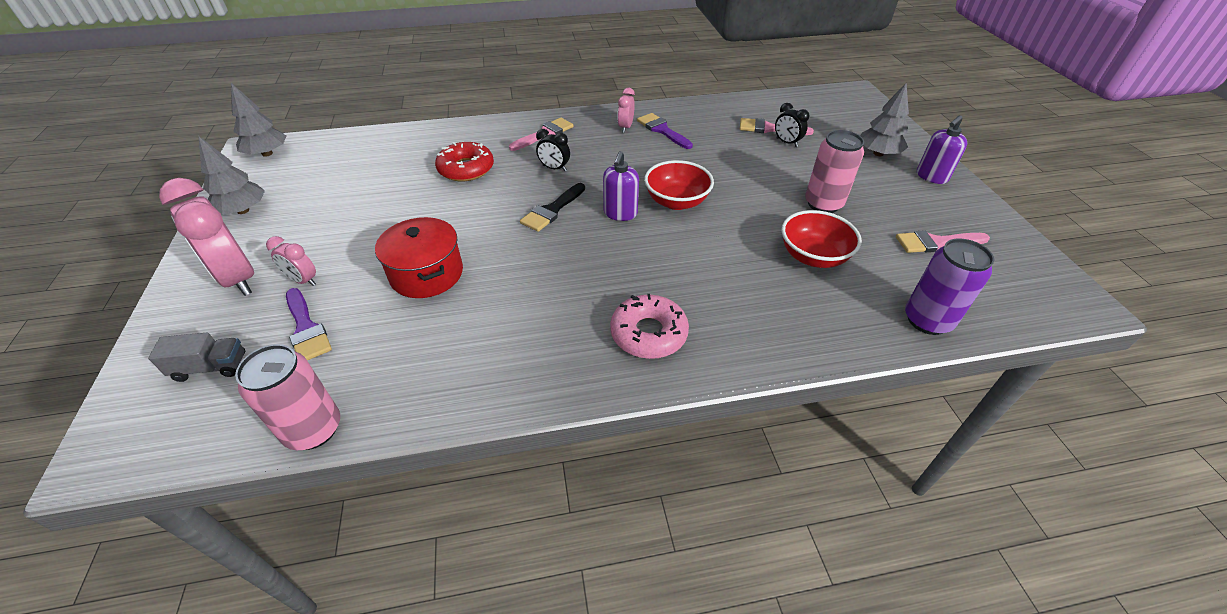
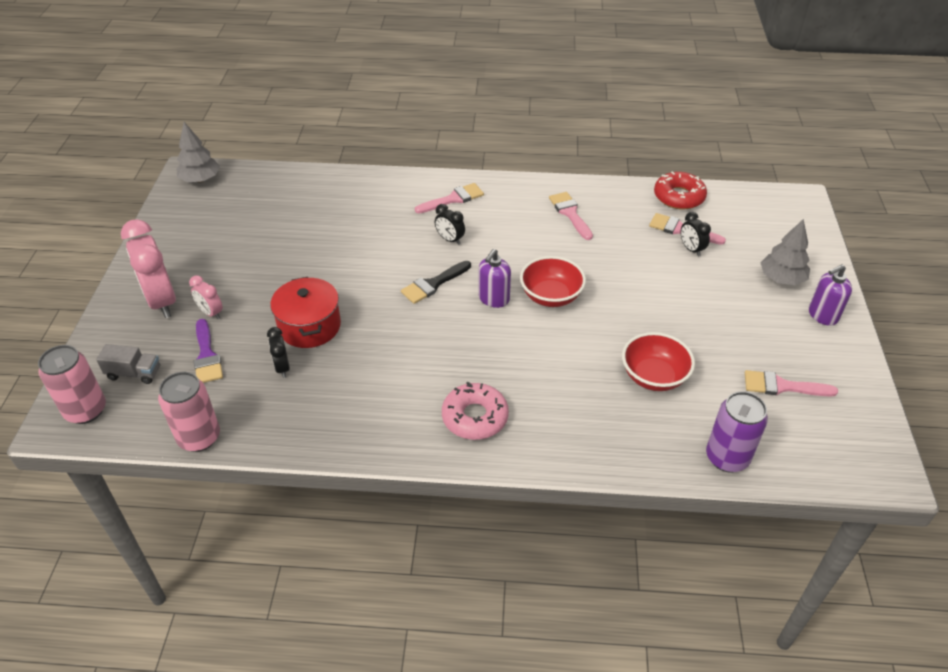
camera: 15 degrees right, 0 degrees up
grey tree [199,136,265,215] -> none
red donut [435,142,494,181] -> red donut moved to [654,171,707,210]
pink clock [618,88,635,133] -> none
purple brush [637,113,693,149] -> pink brush [549,192,593,240]
pink can [805,130,864,213] -> pink can moved to [38,345,106,424]
none -> black clock [267,327,290,378]

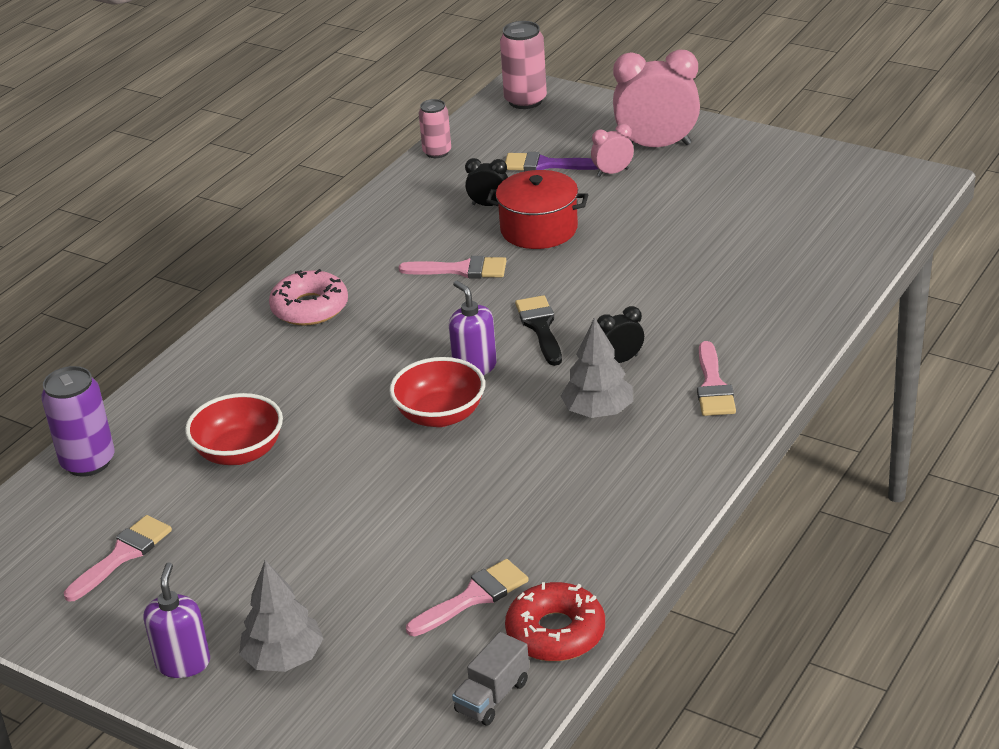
camera: 120 degrees right, 10 degrees down
grey truck [96,344,160,384] -> grey truck moved to [452,632,529,726]
pink can [158,372,220,452] -> pink can [419,99,451,158], size x0.65
grey tree [177,122,220,183] -> grey tree moved to [561,317,633,418]
pink brush [549,192,593,240] -> pink brush moved to [399,256,506,279]
black clock [681,212,711,257] -> none

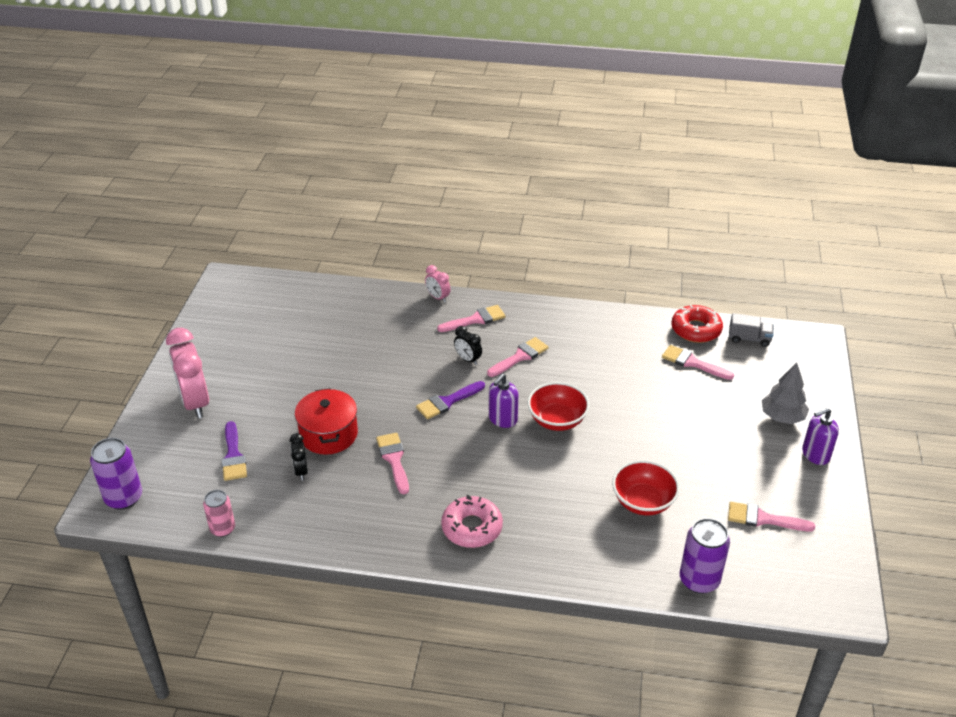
camera: 115 degrees left, 5 degrees up
pink can [500,21,547,109] -> purple can [90,438,142,510]
black brush [515,295,562,366] -> purple brush [416,381,485,419]
grey tree [561,317,633,418] -> pink brush [487,337,549,377]
pink clock [591,124,634,177] -> pink clock moved to [425,265,450,303]

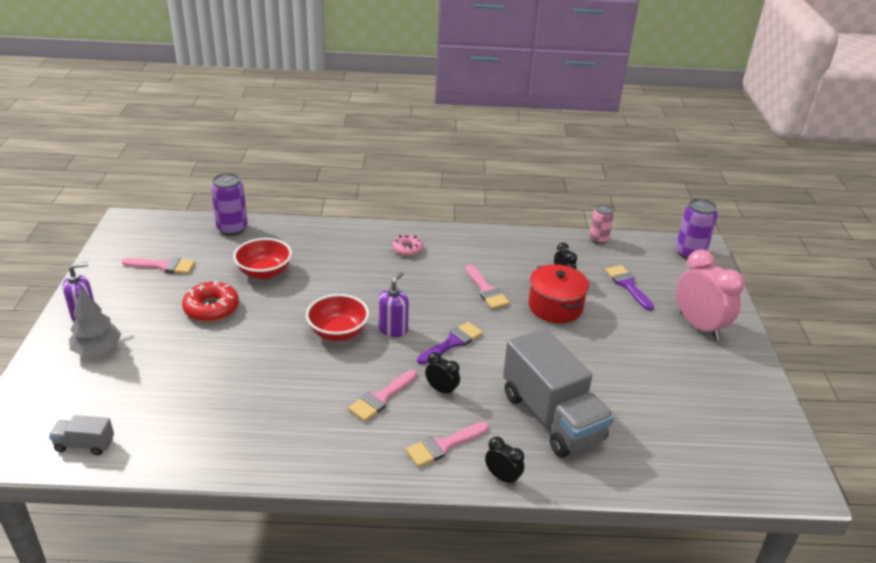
camera: 170 degrees right, 5 degrees down
pink clock [425,265,450,303] -> black clock [485,437,524,486]
pink donut [441,495,503,548] -> pink donut [392,235,423,256], size x0.63
pink brush [662,345,734,380] -> none
red donut [672,305,723,343] -> red donut moved to [182,281,239,322]
none -> grey truck [503,328,614,458]

